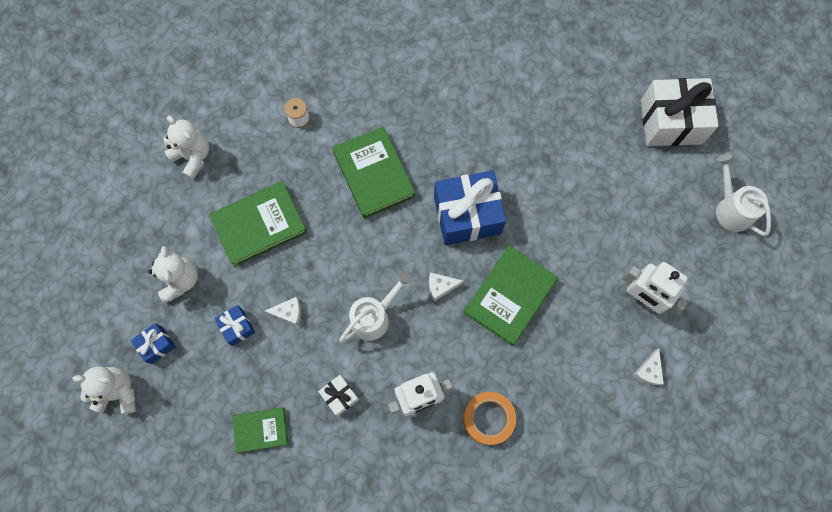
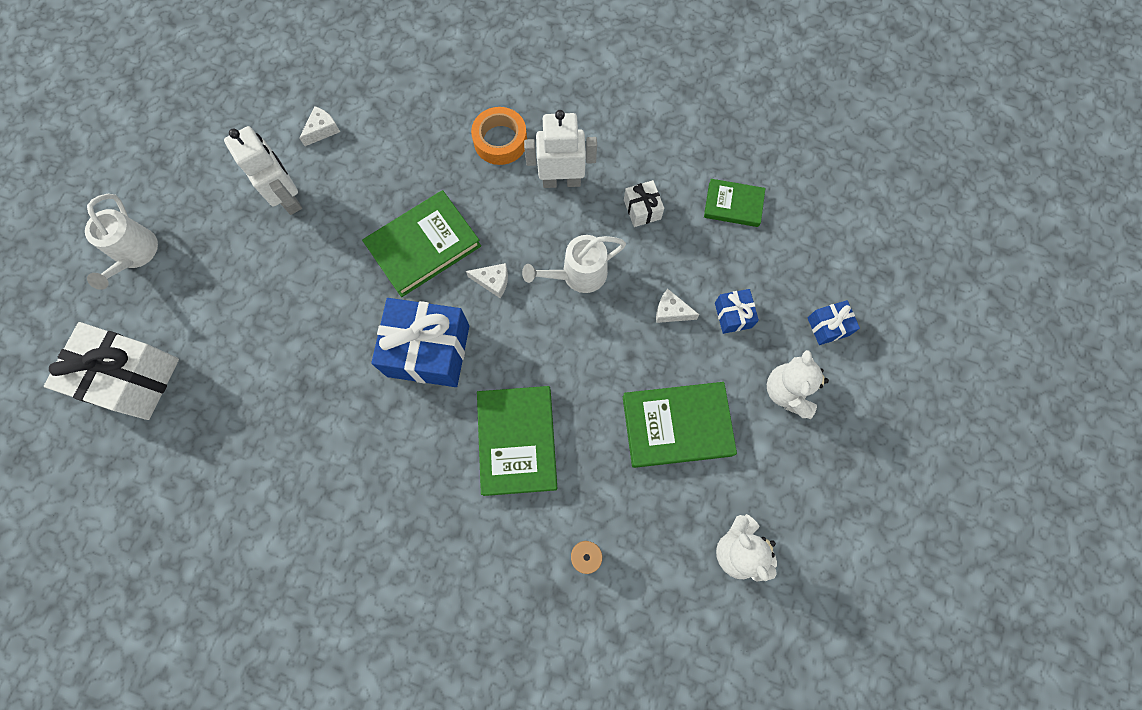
camera: 160 degrees left, 0 degrees up
white teddy bear [72,366,136,414] -> none

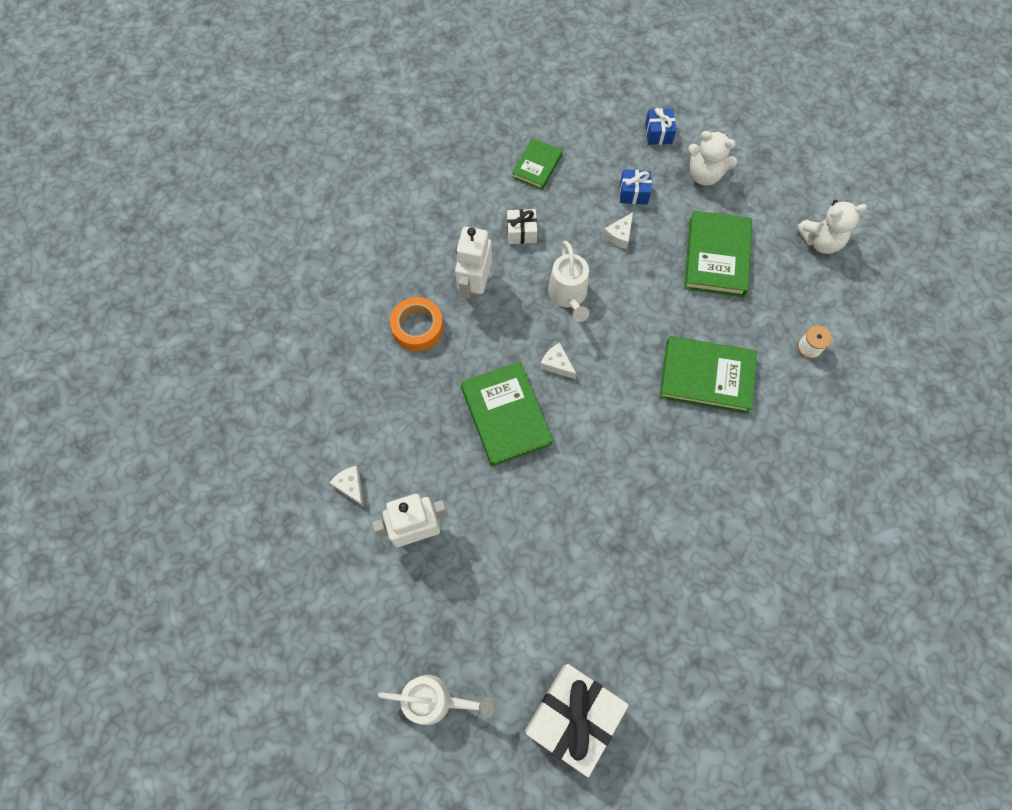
camera: 75 degrees left, 5 degrees down
blue gift [371,298,469,387] -> none
white cheese [466,263,508,298] -> white cheese turned 75 degrees counterclockwise [540,343,577,379]

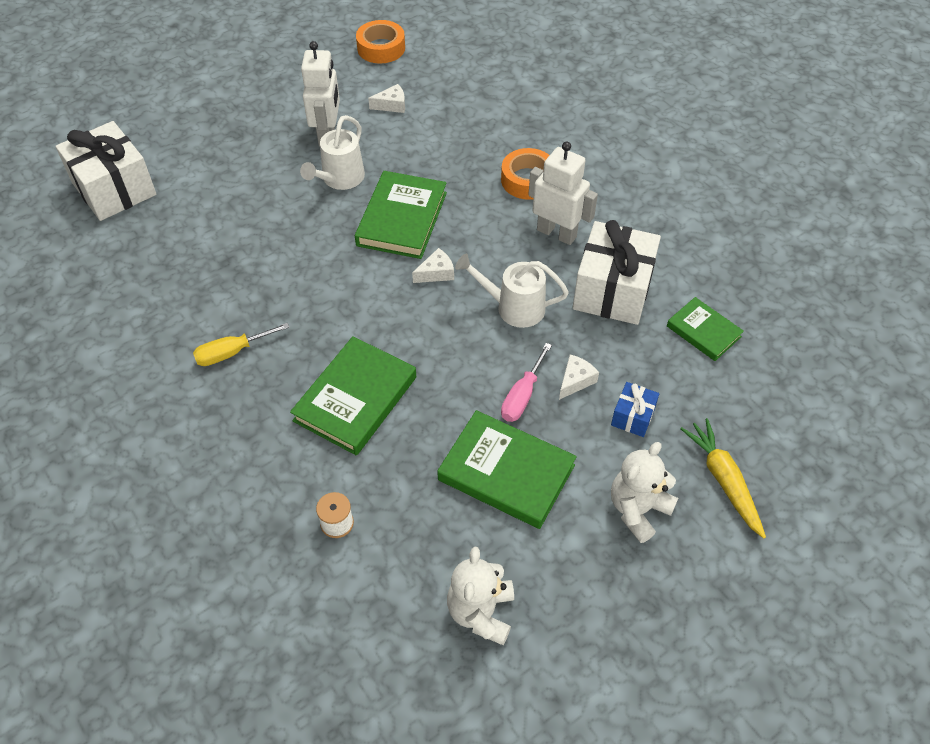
camera: 110 degrees right, 15 degrees down
white watering can [378,675,494,725] -> white watering can moved to [300,115,365,190]
green book [461,362,553,467] -> green book turned 75 degrees counterclockwise [355,171,447,259]
white gift [507,209,537,244] -> white gift [572,220,661,325], size x2.12
white cheese [603,212,633,249] -> white cheese turned 75 degrees clockwise [559,354,599,400]
blue gift [645,108,676,145] -> yellow carrot [680,418,766,539]
none -> yellow screwdriver [193,323,290,366]
none -> orange tape [356,20,405,64]
none -> pink screwdriver [501,343,552,422]

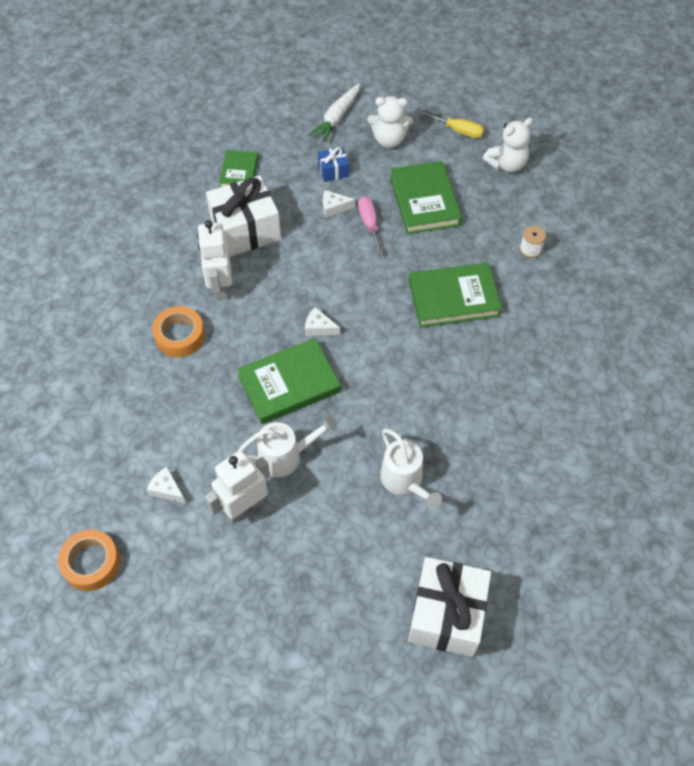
camera: 130 degrees left, 5 degrees up
yellow screwdriver [193,323,290,366] -> yellow screwdriver moved to [419,111,484,138]
white watering can [455,254,569,328] -> white watering can moved to [380,429,442,509]
pink screwdriver [501,343,552,422] -> pink screwdriver turned 90 degrees counterclockwise [358,196,383,255]
yellow carrot [680,418,766,539] -> white carrot [308,83,360,143]

